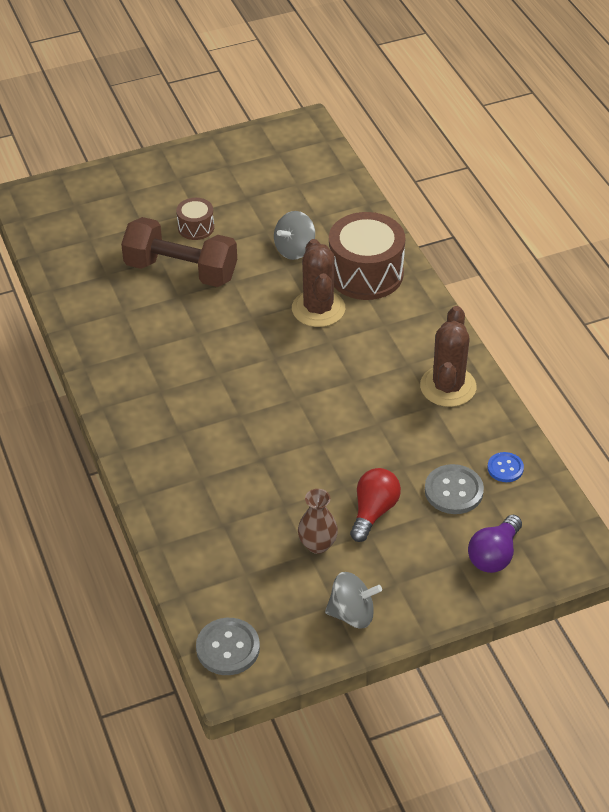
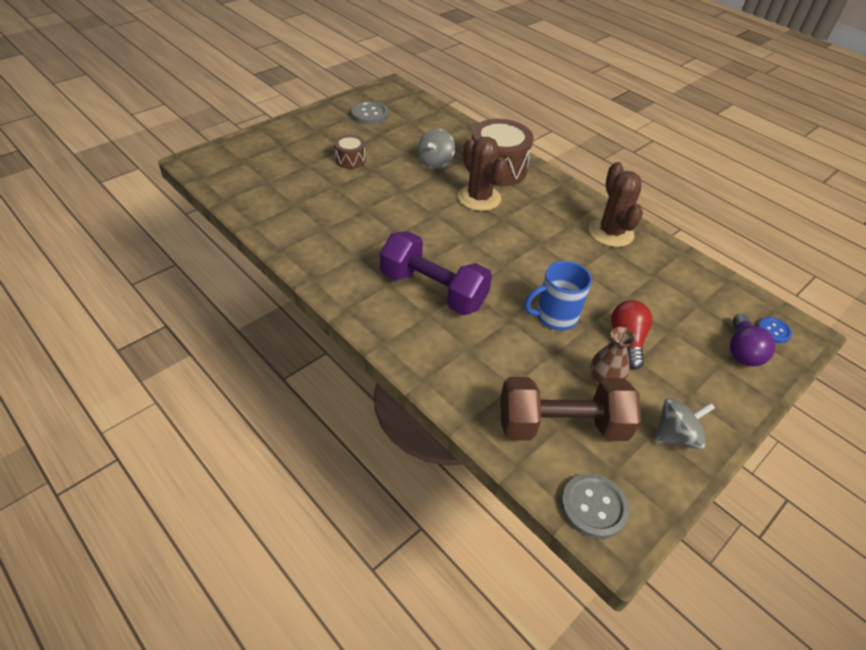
camera: 25 degrees left, 0 degrees up
brown dumbbell [121,217,237,287] -> brown dumbbell moved to [500,377,641,441]
grey button [425,464,484,514] -> grey button moved to [351,101,389,125]
blue button [487,452,524,482] -> blue button moved to [757,317,792,343]
none -> purple dumbbell [380,231,492,315]
none -> blue mug [524,261,592,330]

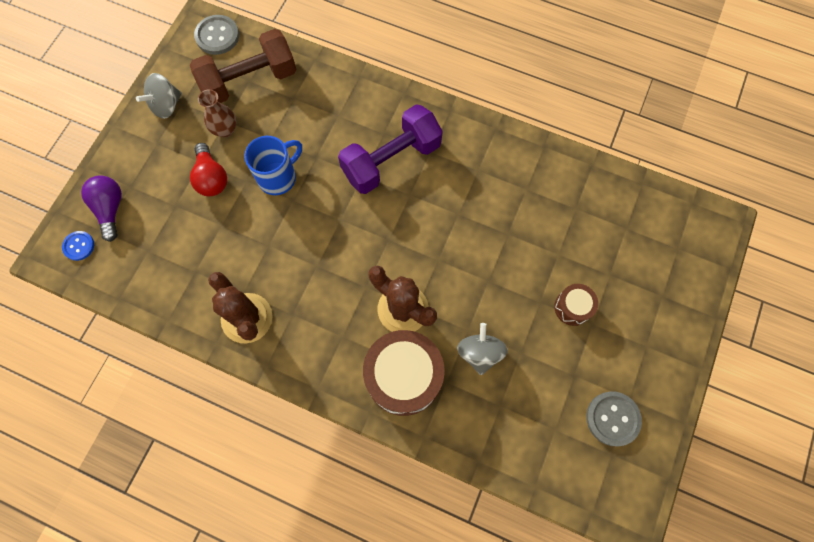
camera: 160 degrees right, 25 degrees up
purple dumbbell [380,231,492,315] -> purple dumbbell turned 45 degrees counterclockwise [338,104,443,194]

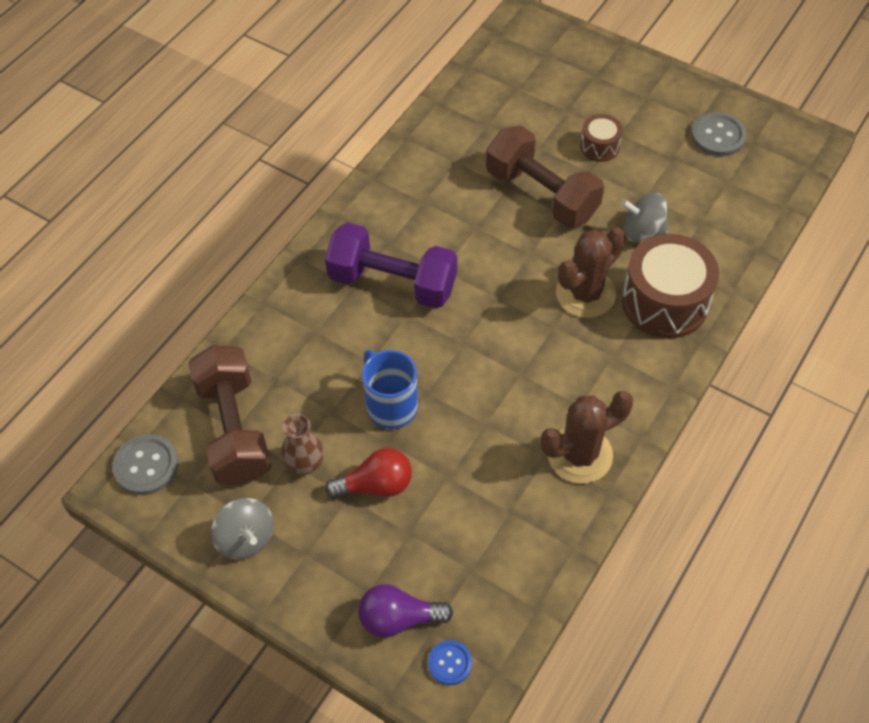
camera: 80 degrees left, 15 degrees down
purple dumbbell [338,104,443,194] -> purple dumbbell turned 45 degrees counterclockwise [325,222,457,309]
none -> brown dumbbell [486,126,604,228]

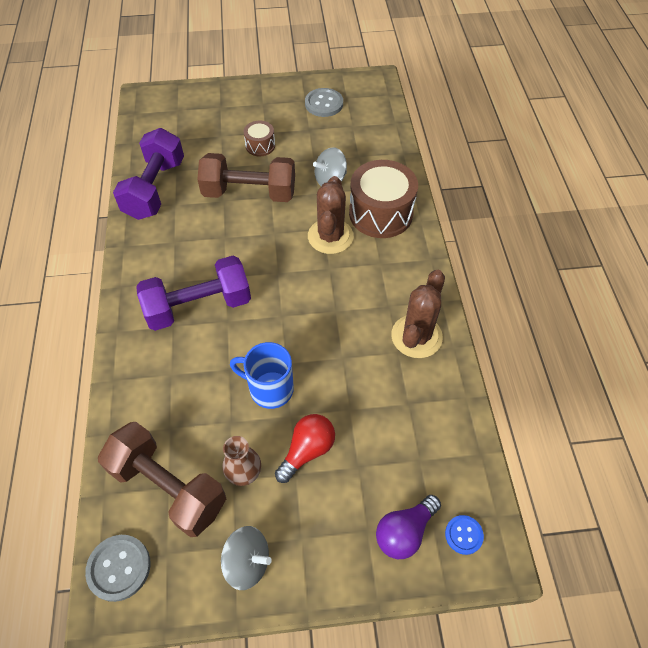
camera: 40 degrees left, 0 degrees up
none -> purple dumbbell [113,128,184,220]

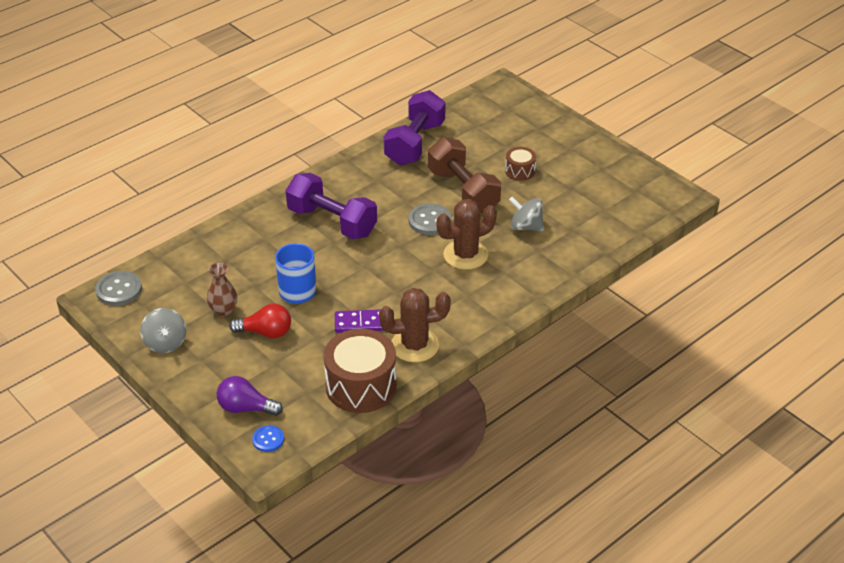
camera: 55 degrees right, 15 degrees down
brown dumbbell [98,422,226,537] -> none
purple dumbbell [113,128,184,220] -> purple dumbbell turned 45 degrees counterclockwise [384,90,446,165]
grey button [305,88,343,117] -> grey button moved to [409,204,451,235]
brown drum [349,160,418,238] -> brown drum moved to [323,329,397,413]
none -> purple domino [335,309,384,333]

